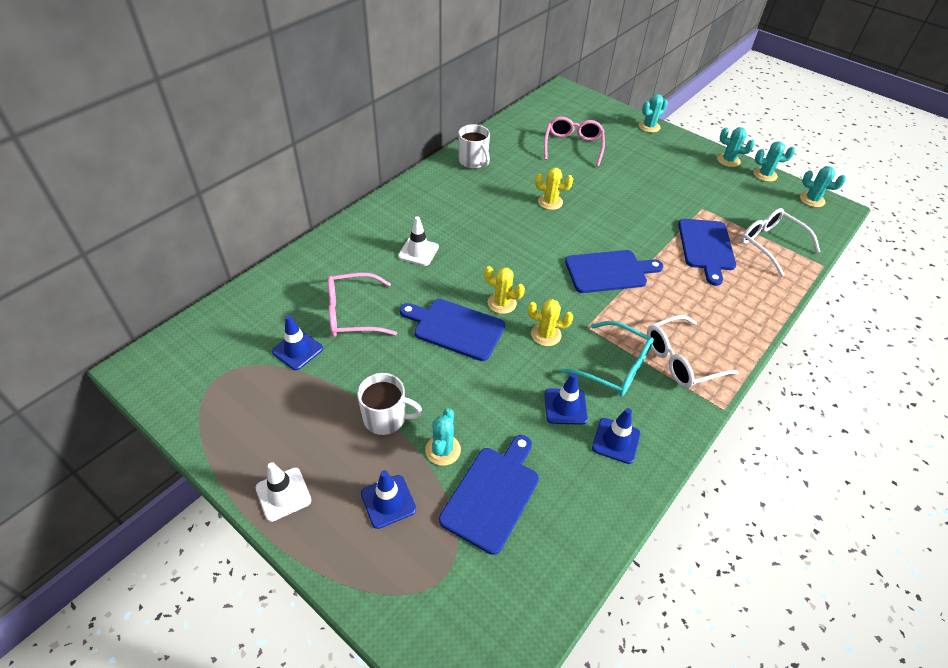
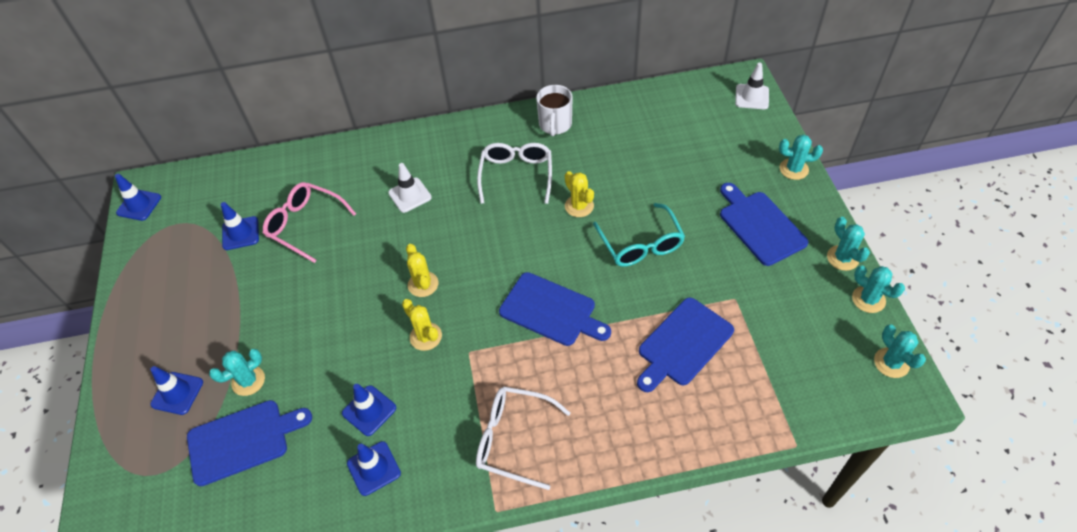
camera: 45 degrees right, 5 degrees up
white traffic cone [256,462,312,522] -> white traffic cone moved to [735,63,769,109]
white mug [357,373,422,435] -> none
blue cutting board [400,299,505,361] -> blue cutting board moved to [720,183,809,266]
pink glasses [544,117,605,166] -> none
turquoise glasses [561,321,654,397] -> turquoise glasses moved to [593,203,685,267]
white glasses [741,208,821,276] -> white glasses moved to [477,143,552,204]
none -> blue traffic cone [115,174,161,221]

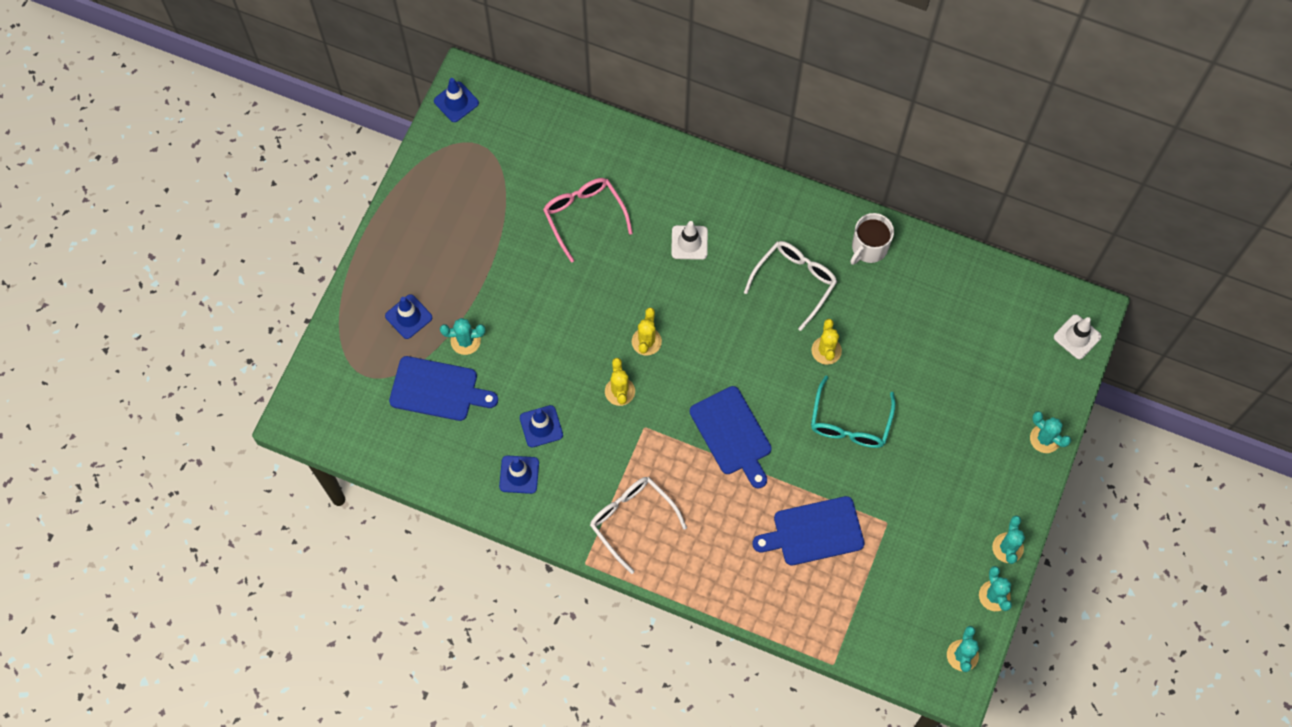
camera: 30 degrees right, 15 degrees up
blue traffic cone [221,202,259,250] -> none
blue cutting board [720,183,809,266] -> none

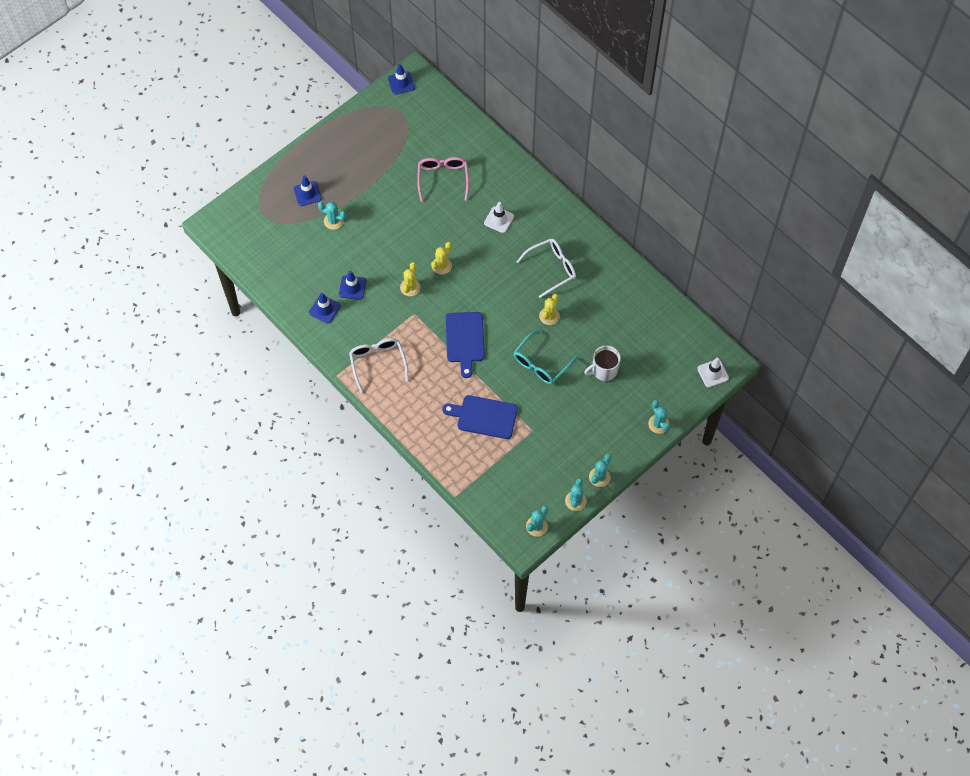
camera: 25 degrees right, 5 degrees down
blue cutting board [389,356,498,421] -> none
white mug [850,213,894,265] -> white mug moved to [584,346,621,381]

